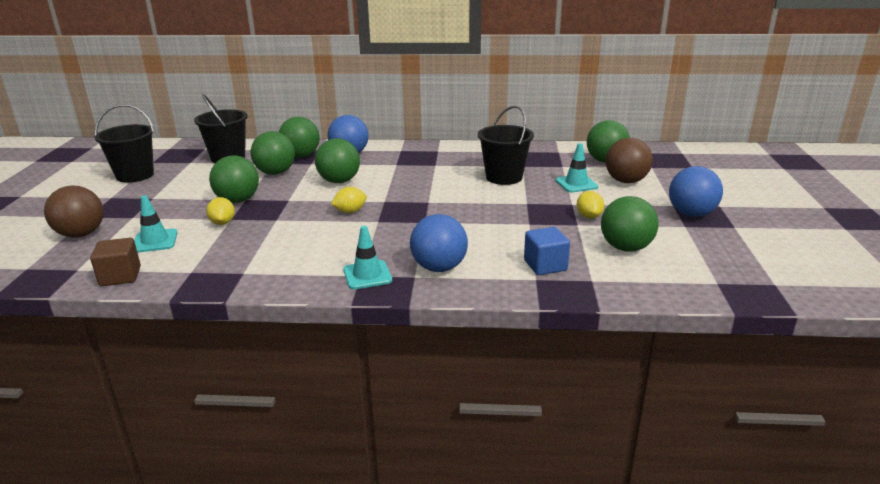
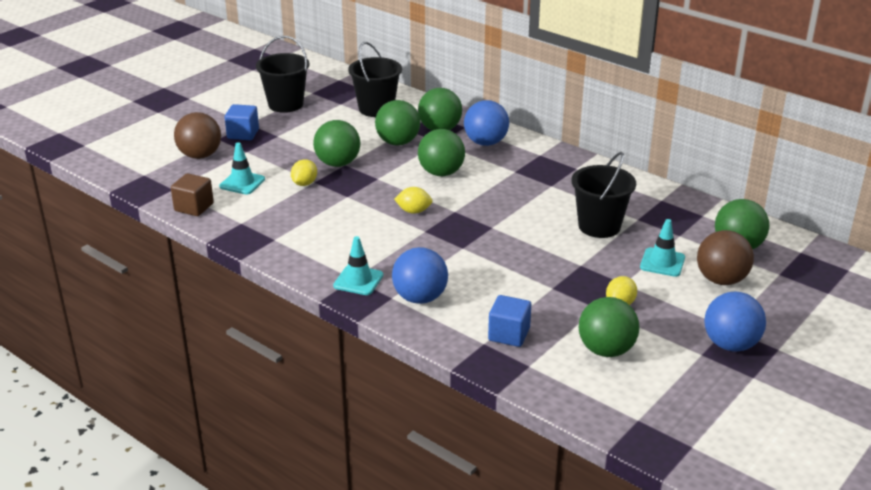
camera: 35 degrees right, 5 degrees up
none -> blue cube [225,104,259,140]

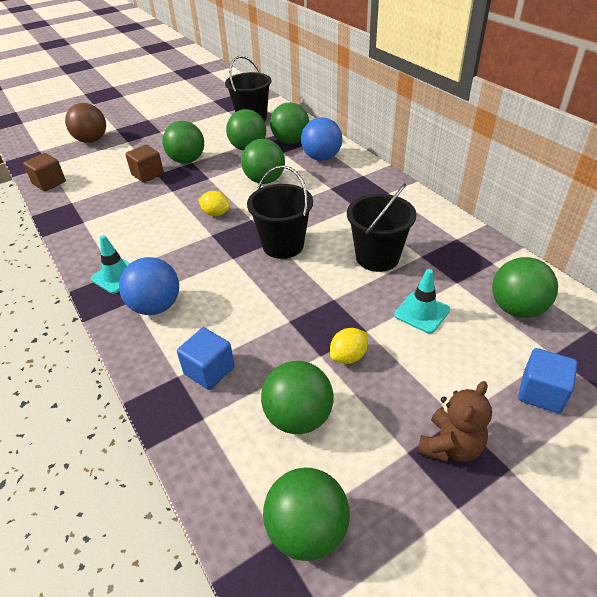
camera: 20 degrees right, 10 degrees up
turquoise traffic cone [219,142,265,195] -> none
blue cube [225,104,259,140] -> blue cube moved to [518,348,577,413]
black bucket [256,36,310,113] -> black bucket moved to [247,165,313,259]
yellow lemon [291,159,317,186] -> brown cube [125,145,164,183]
brown ball [697,230,754,285] -> none
blue ball [704,292,766,352] -> brown teddy bear [417,381,492,462]
none -> green ball [263,468,350,561]

